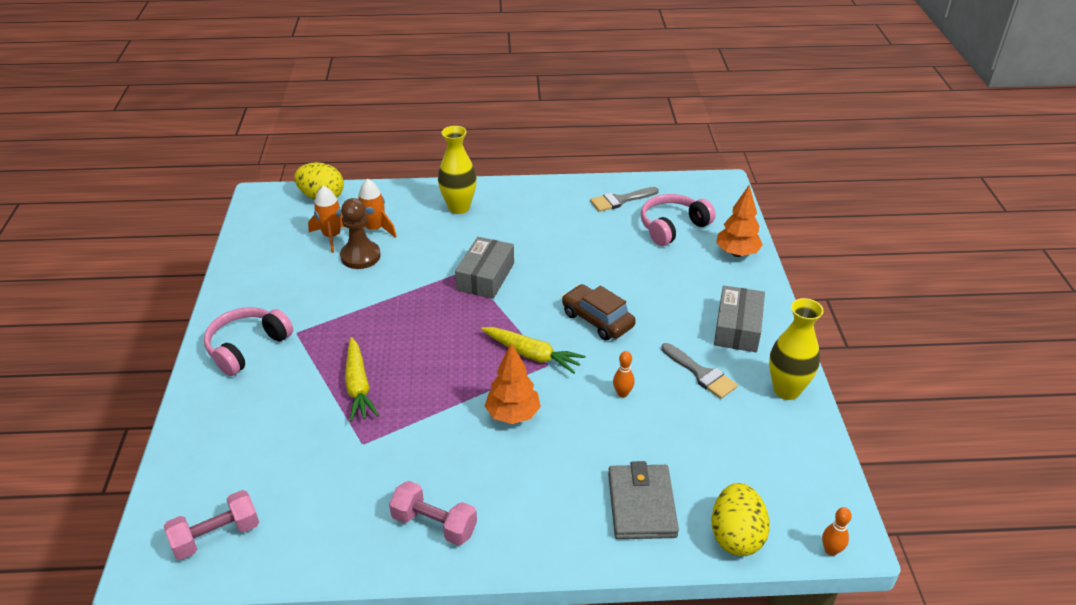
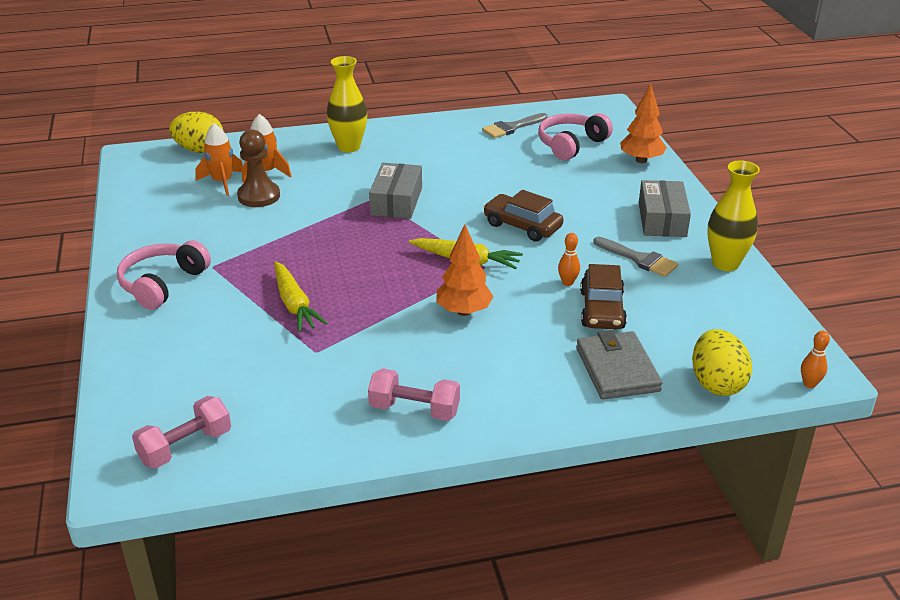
camera: 10 degrees left, 5 degrees down
none -> brown car [580,264,627,329]

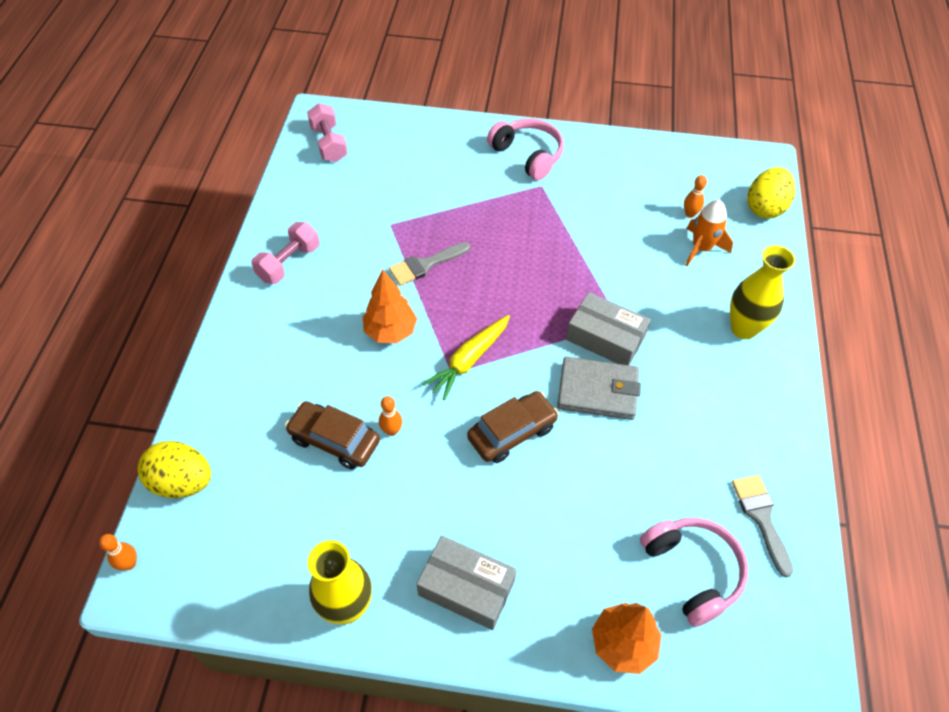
camera: 110 degrees right, 20 degrees up
orange rocket [195,123,243,196] -> orange bowling pin [684,175,707,218]
brown pawn [237,130,280,207] -> none
yellow carrot [274,261,328,332] -> none
grey wallet [576,330,662,400] -> grey wallet moved to [557,357,641,420]
grey brush [593,237,678,277] -> grey brush moved to [389,242,470,285]

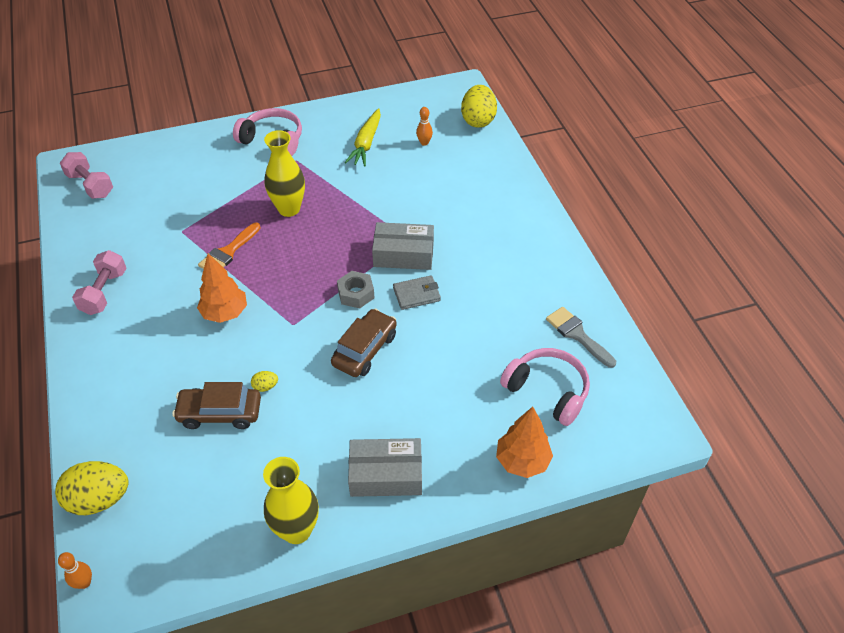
camera: 25 degrees left, 5 degrees down
orange bowling pin [379,396,402,436] -> yellow egg [251,371,278,392]
grey brush [389,242,470,285] -> orange brush [198,222,260,269]
yellow carrot [422,315,510,400] -> yellow carrot moved to [345,108,381,166]
grey wallet [557,357,641,420] -> grey wallet [393,275,441,310], size x0.64
orange rocket [686,200,733,266] -> none
yellow vase [730,245,796,339] -> yellow vase moved to [264,130,305,217]
none -> grey nut [337,271,375,309]

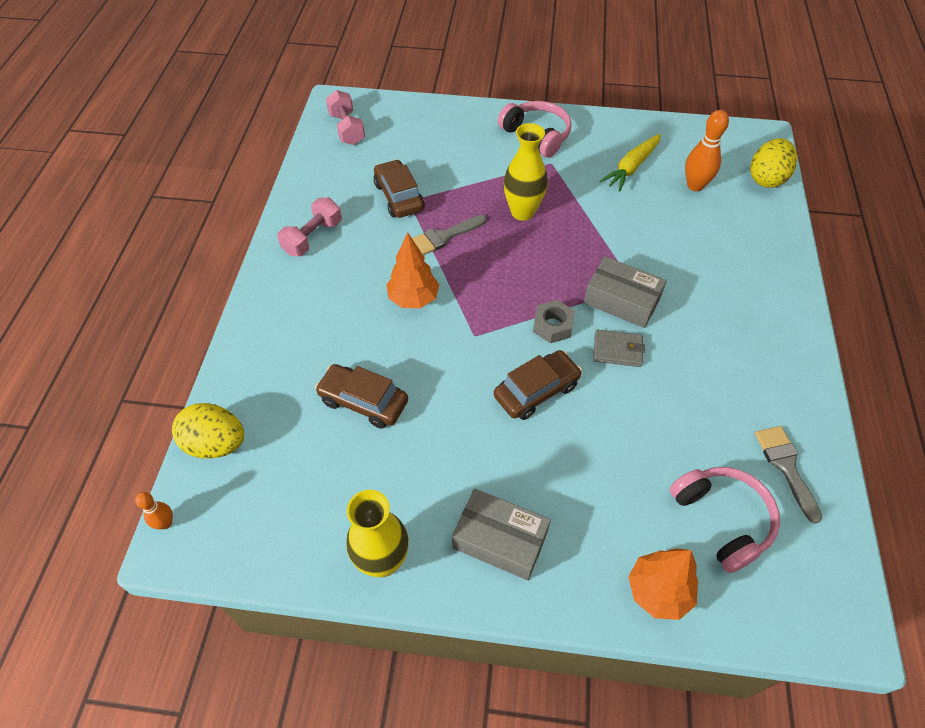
camera: 25 degrees right, 5 degrees up
orange brush [198,222,260,269] -> grey brush [412,215,486,255]
yellow egg [251,371,278,392] -> none
orange bowling pin [416,107,433,146] -> orange bowling pin [685,110,729,191], size x1.78
none -> brown car [374,159,425,218]

